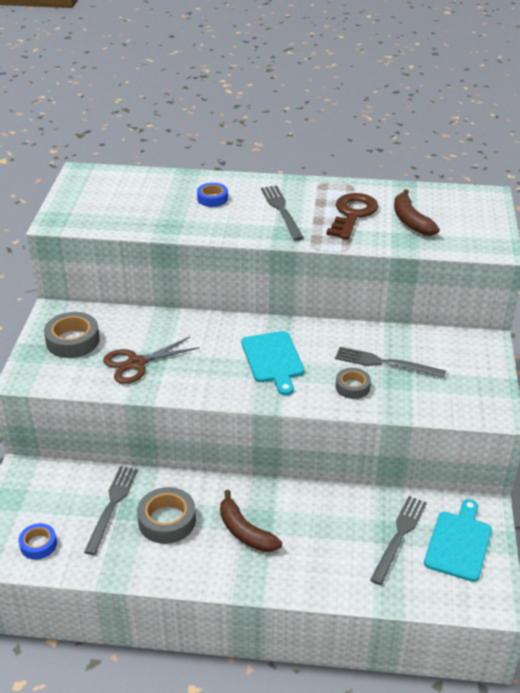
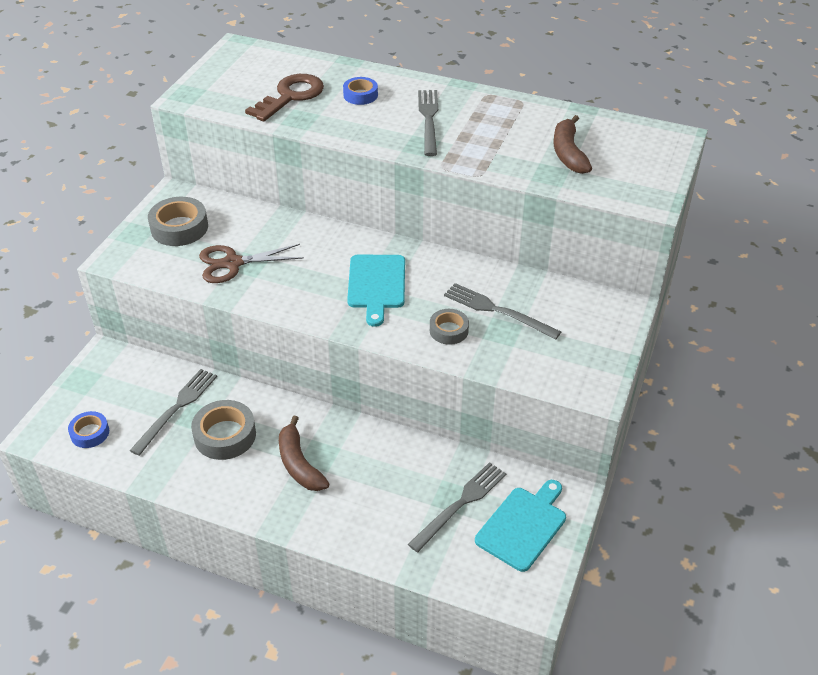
camera: 15 degrees right, 5 degrees up
brown key [326,193,378,239] -> brown key moved to [245,74,324,122]

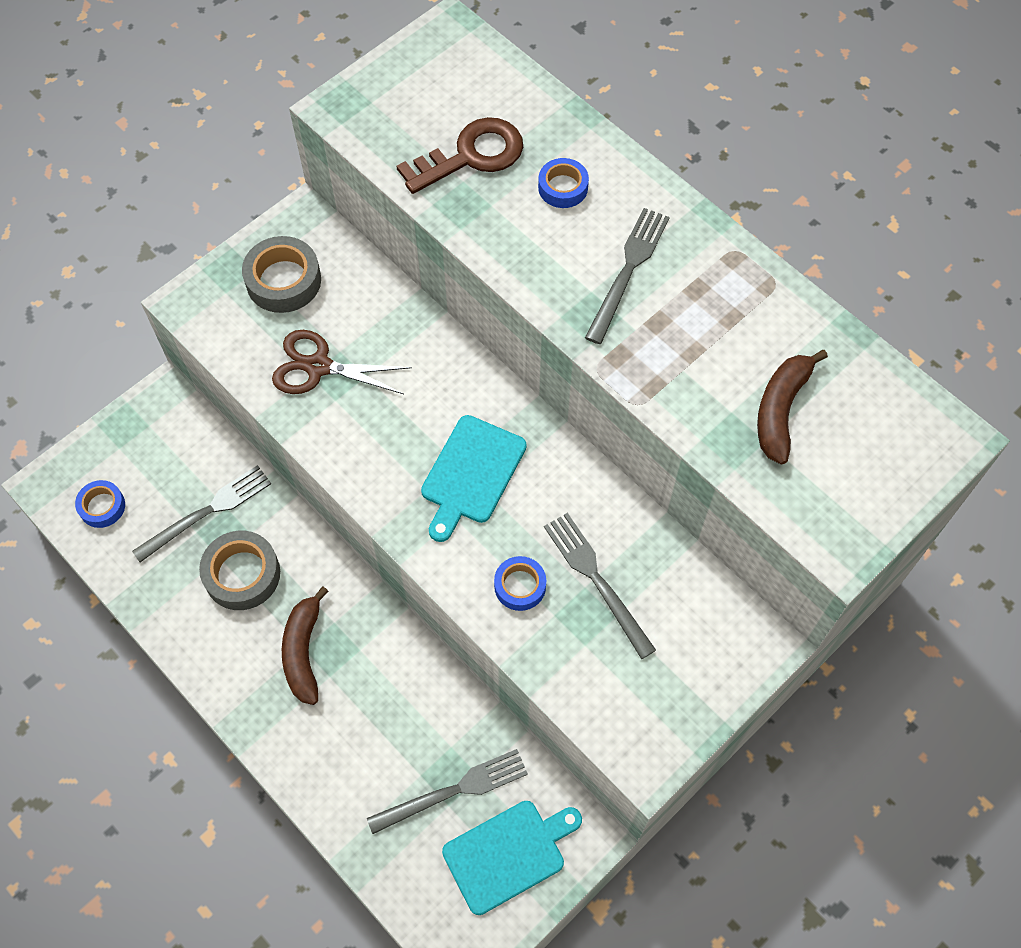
camera: 25 degrees right, 20 degrees up
grey tape [430,309,469,345] -> blue tape [494,556,546,611]

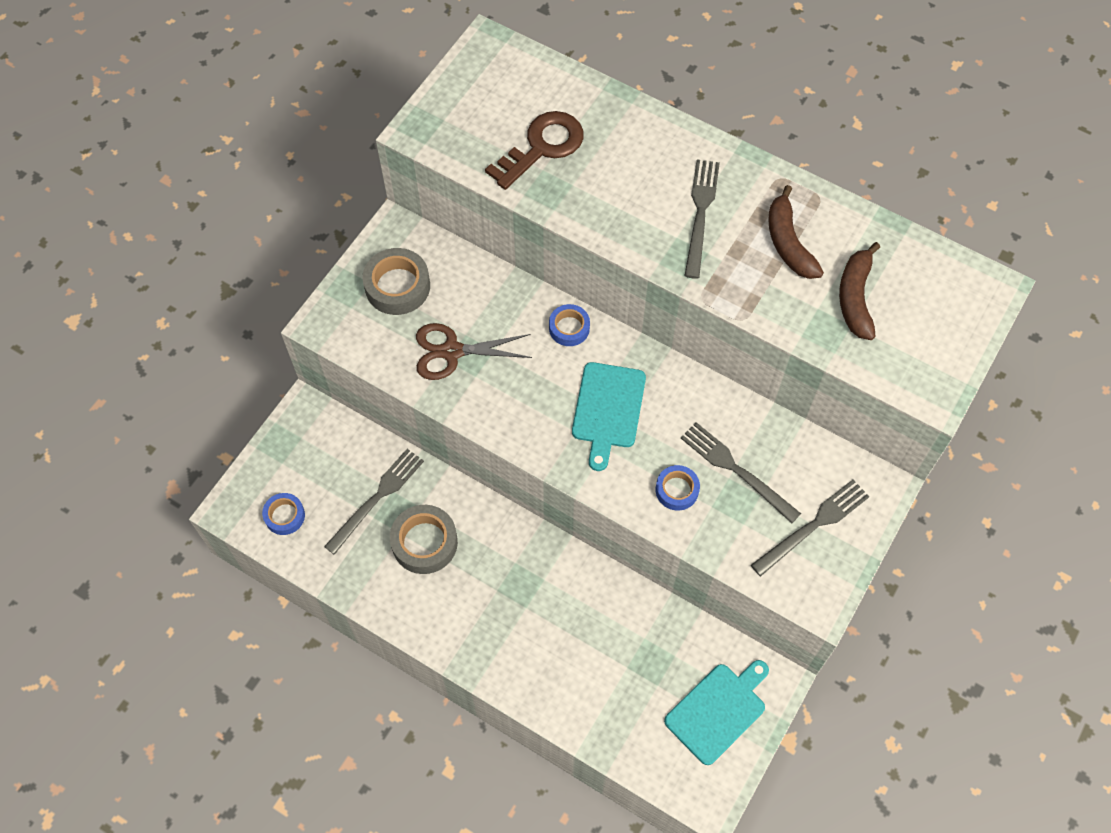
camera: 15 degrees left, 0 degrees up
brown banana [282,586,328,705] -> brown banana moved to [768,185,824,279]
grey fork [367,749,528,834] -> grey fork moved to [751,480,870,576]
blue tape [538,158,589,208] -> blue tape moved to [549,304,590,346]

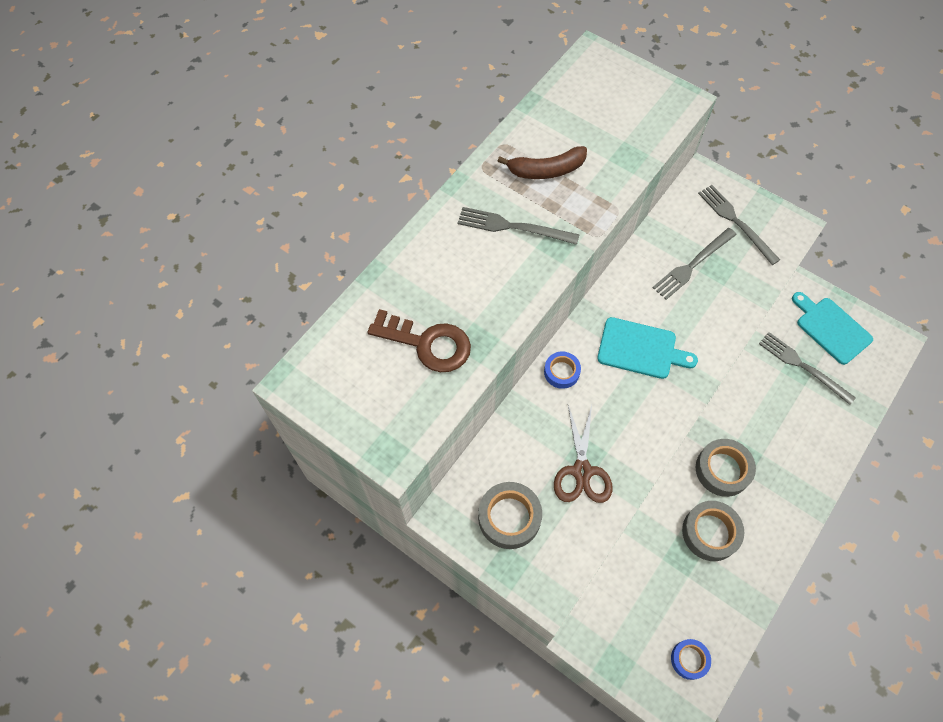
camera: 85 degrees left, 0 degrees up
grey fork [324,449,424,555] -> grey fork moved to [759,332,856,405]
brown key [485,111,584,190] -> brown key turned 150 degrees clockwise [368,309,471,372]
blue tape [656,465,700,511] -> none
brown banana [839,242,880,340] -> none
none -> grey tape [696,439,756,497]

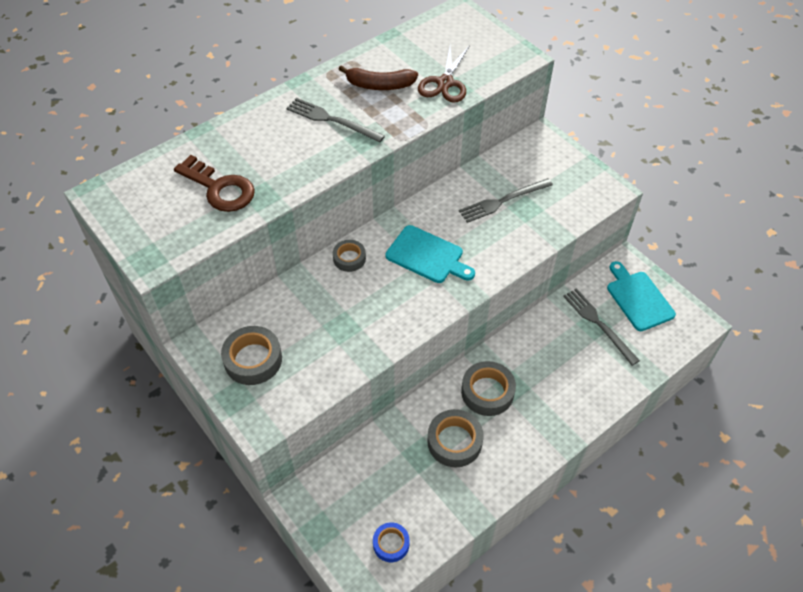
camera: 15 degrees right, 10 degrees down
blue tape [544,352,581,389] -> grey tape [333,240,366,272]
brown scissors [554,405,613,503] -> brown scissors moved to [418,46,470,103]
grey fork [698,185,780,265] -> none

